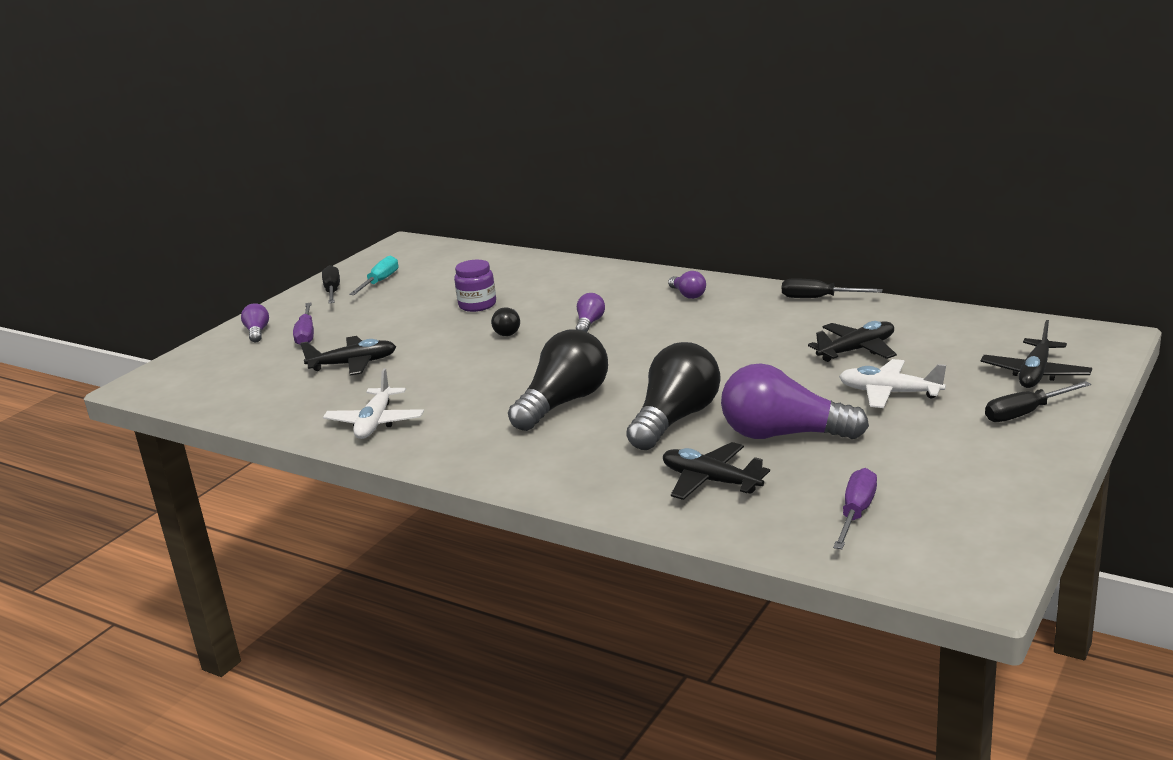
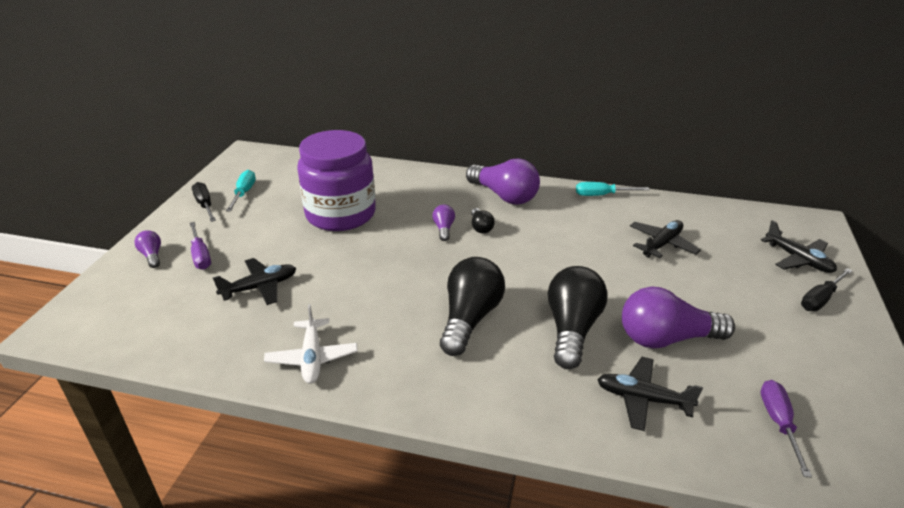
camera: 20 degrees left, 10 degrees up
purple jar [454,260,496,312] -> purple jar [297,130,376,231], size x2.26
black light bulb [491,307,520,336] -> black light bulb moved to [471,208,495,233]
purple light bulb [668,271,706,299] -> purple light bulb [466,158,540,205], size x2.12
black screwdriver [782,278,883,298] -> turquoise screwdriver [576,182,650,196]
white plane [839,359,946,408] -> none
black plane [981,320,1092,388] -> black plane turned 45 degrees counterclockwise [761,220,837,273]

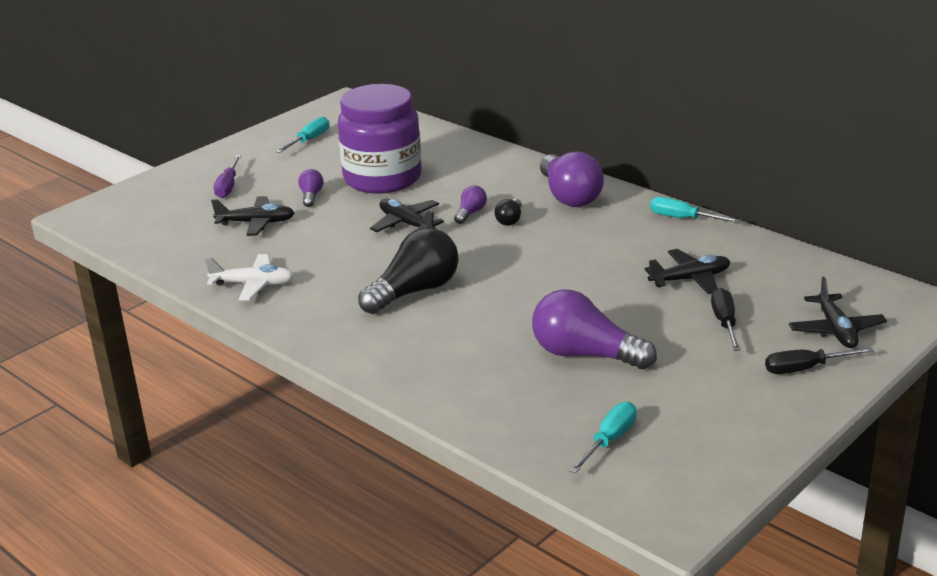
camera: 30 degrees right, 5 degrees down
purple light bulb [134,230,161,268] -> purple light bulb moved to [298,169,324,207]
black screwdriver [192,182,216,222] -> black screwdriver moved to [711,288,741,351]
white plane [264,304,358,384] -> white plane turned 105 degrees counterclockwise [205,254,294,301]
black light bulb [548,266,608,369] -> none
black plane [597,357,703,431] -> black plane moved to [370,199,444,232]
purple screwdriver [761,380,812,478] -> turquoise screwdriver [569,402,637,473]

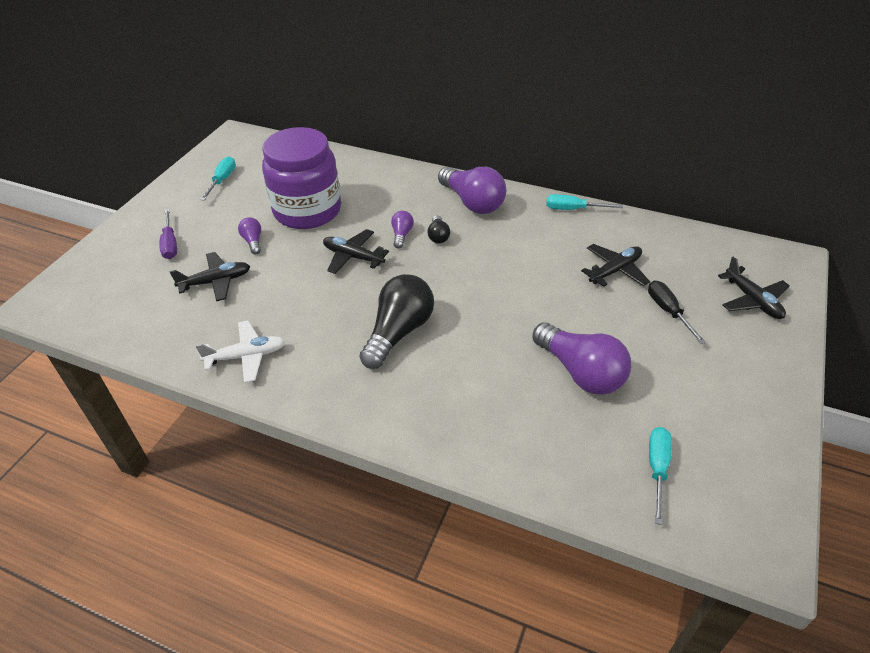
camera: 20 degrees left, 15 degrees up
purple light bulb [532,289,657,369] -> purple light bulb turned 135 degrees counterclockwise [532,322,631,395]
black screwdriver [765,347,874,374] -> none

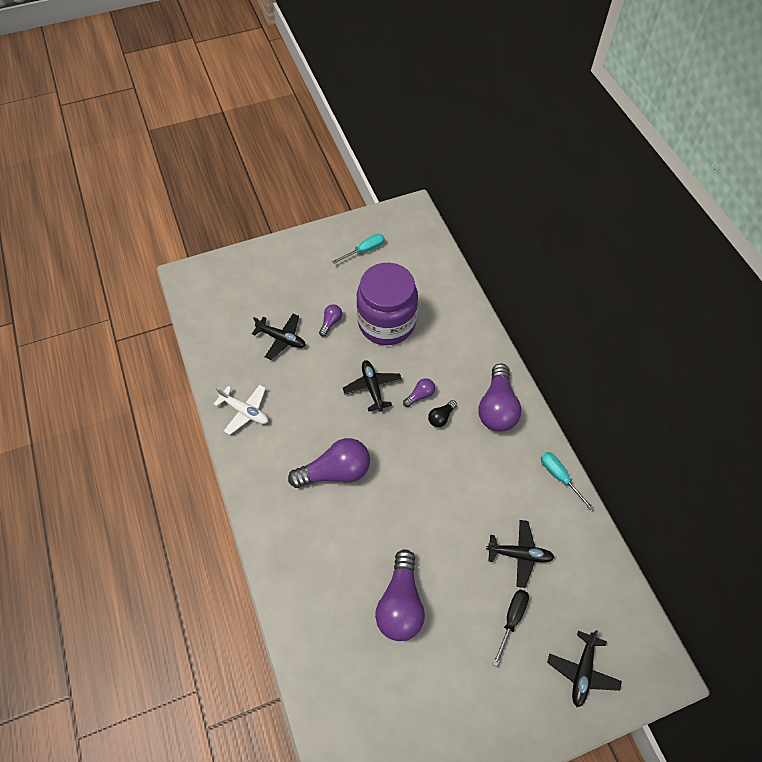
camera: 45 degrees right, 15 degrees up
purple screwdriver [159,209,177,259] -> none
black light bulb [360,274,434,369] -> purple light bulb [288,438,370,488]
turquoise screwdriver [649,427,672,525] -> none

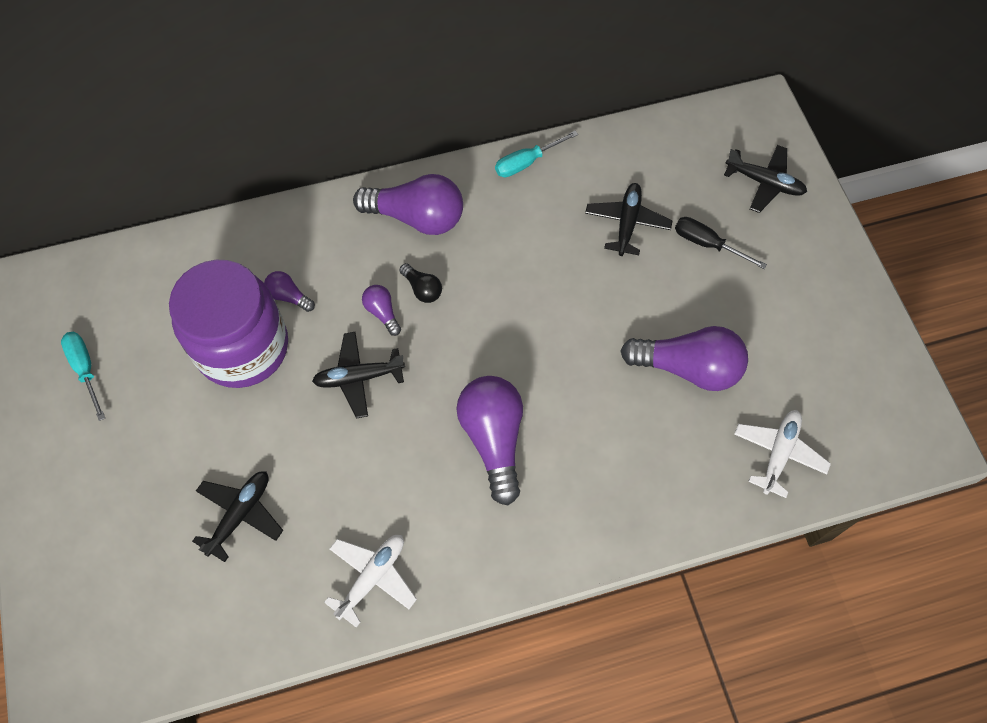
camera: 85 degrees left, 5 degrees up
purple light bulb [319,304,342,337] -> purple light bulb moved to [264,271,315,312]
none -> white plane [734,410,831,498]

